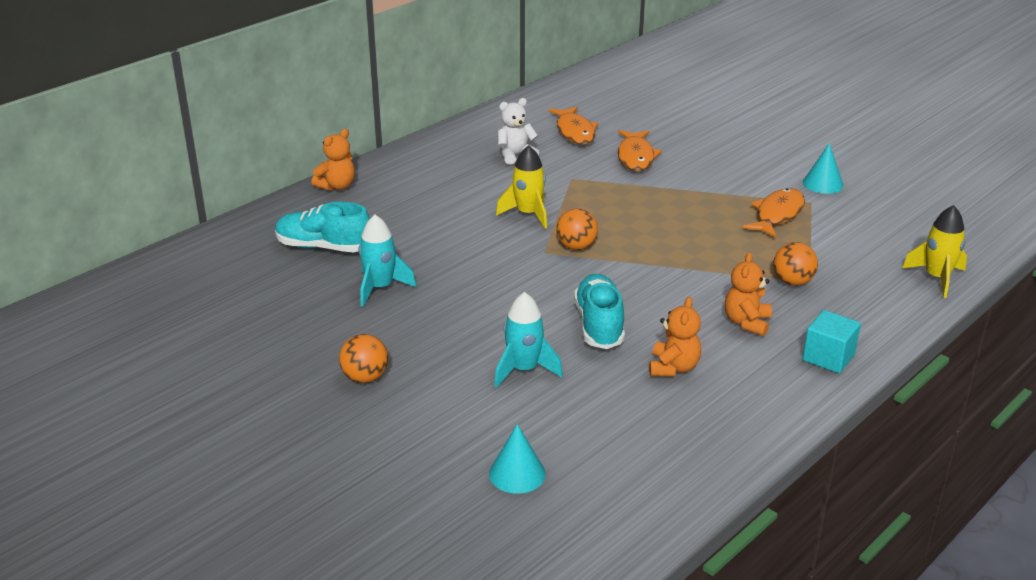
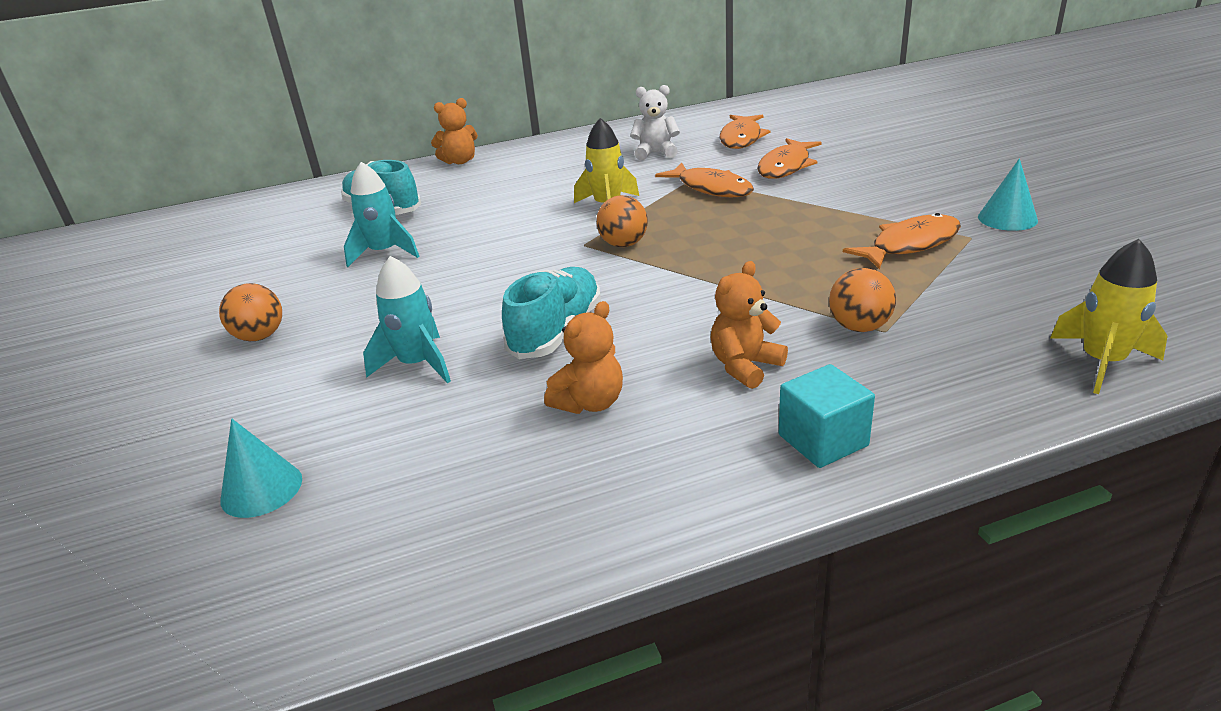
camera: 30 degrees right, 0 degrees up
none -> orange fish [655,163,754,197]

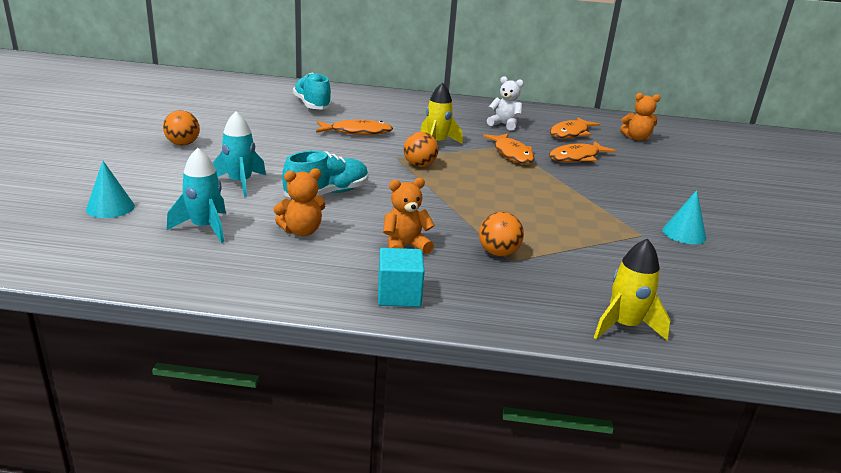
camera: 20 degrees right, 5 degrees down
turquoise rocket [344,162,419,267] -> turquoise rocket moved to [167,148,226,243]
orange teddy bear [431,98,478,164] -> orange teddy bear moved to [620,93,661,141]
orange fish [843,213,961,269] -> orange fish moved to [316,119,393,135]

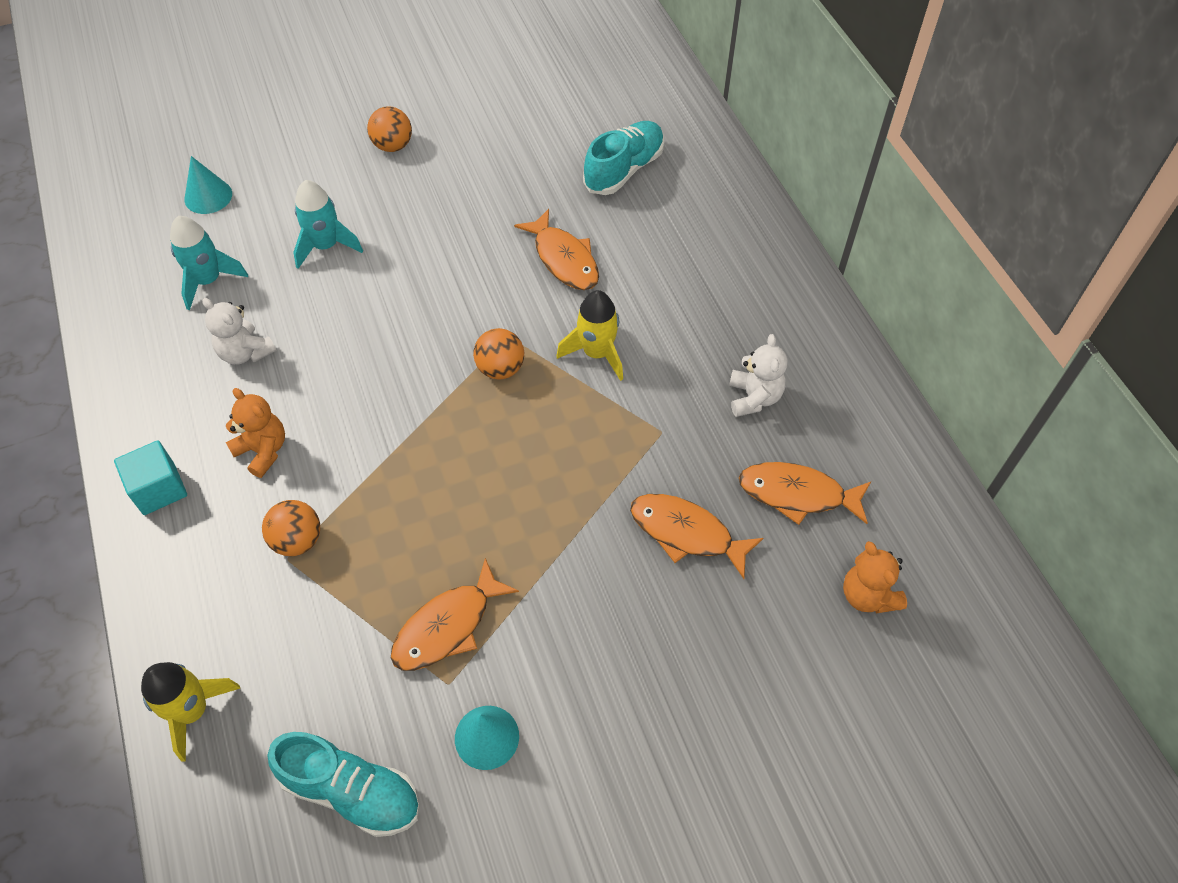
camera: 65 degrees right, 30 degrees up
orange teddy bear [273,168,325,236] -> white teddy bear [202,298,277,365]
turquoise shoe [282,151,369,198] -> turquoise shoe moved to [267,732,420,837]
orange fish [483,134,534,164] -> orange fish moved to [391,558,519,671]

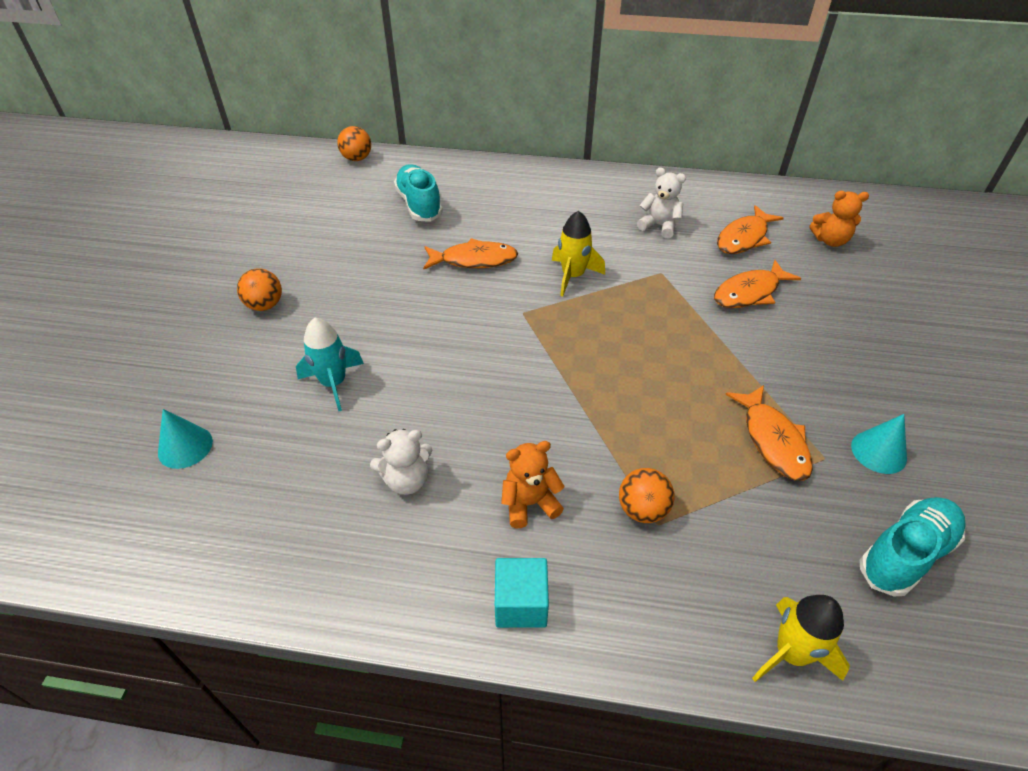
camera: 60 degrees left, 10 degrees down
turquoise rocket [170,216,248,310] -> none
orange ball [473,328,524,379] -> orange ball moved to [337,126,371,161]

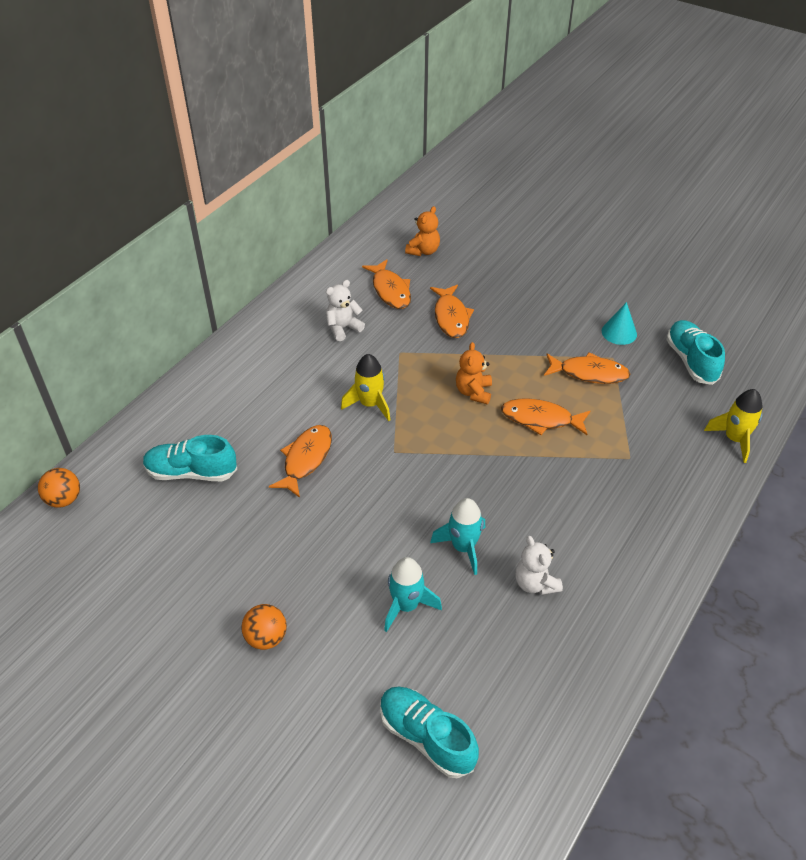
camera: 65 degrees left, 0 degrees up
turquoise cone [158,409,213,469] -> turquoise shoe [380,686,479,778]
white teddy bear [370,429,432,495] -> white teddy bear turned 150 degrees clockwise [515,536,563,595]
turquoise cube [495,558,549,628] -> none
orange teddy bear [501,441,565,528] -> orange teddy bear moved to [456,342,492,405]
orange ball [619,468,675,523] -> none
none -> turquoise rocket [430,498,485,575]
none -> orange fish [501,398,590,435]

